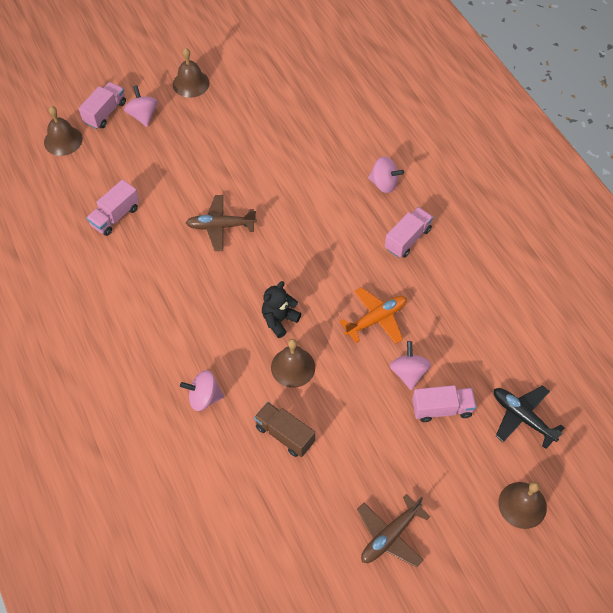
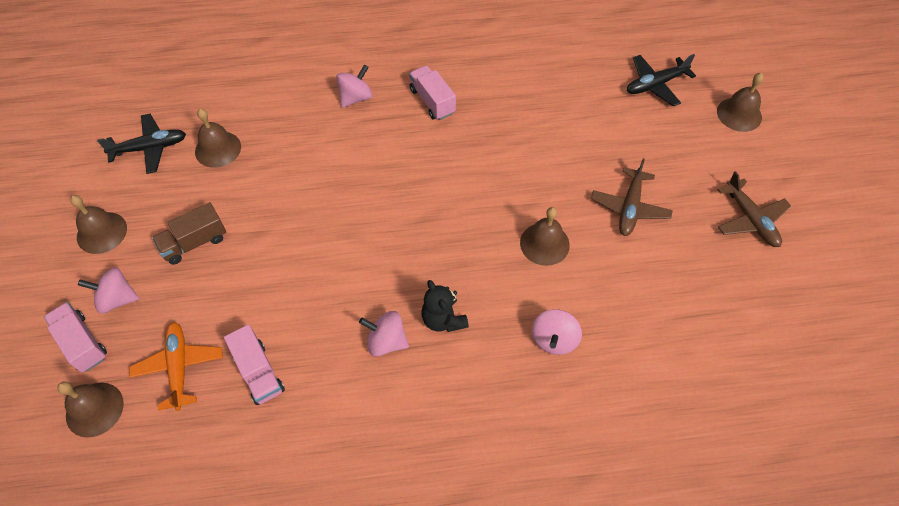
camera: 70 degrees left, 0 degrees up
brown plane [186,195,257,251] -> brown plane moved to [591,158,673,236]
brown truck [254,402,315,457] -> brown truck moved to [152,202,226,265]
black teddy bear [262,281,301,338] -> black teddy bear moved to [421,280,469,332]
orange plane [339,287,407,344] -> orange plane moved to [129,322,223,411]
pink spinning top [390,341,431,390] -> pink spinning top moved to [359,311,409,357]
pink truck [412,385,477,422] -> none
none -> black plane [97,114,186,174]
none -> brown bell [195,109,241,168]

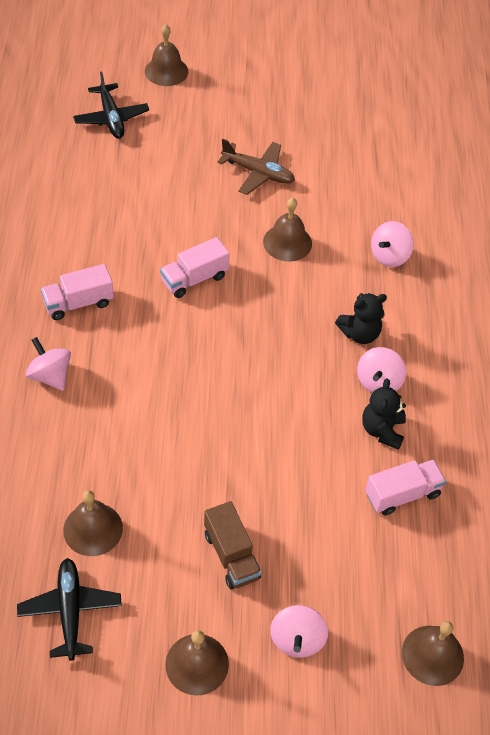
camera: 85 degrees left, 5 degrees down
pink truck [44,302,107,373] -> pink truck moved to [160,237,230,298]
orange plane [129,322,223,411] -> none
pink spinning top [532,309,582,355] -> pink spinning top turned 105 degrees clockwise [371,221,413,267]
brown plane [717,171,791,247] -> none
none -> black teddy bear [362,378,406,450]

